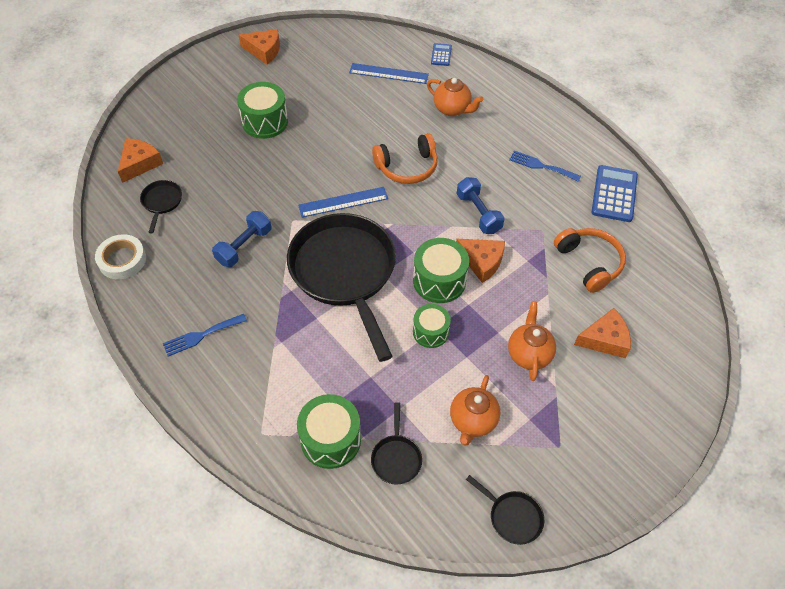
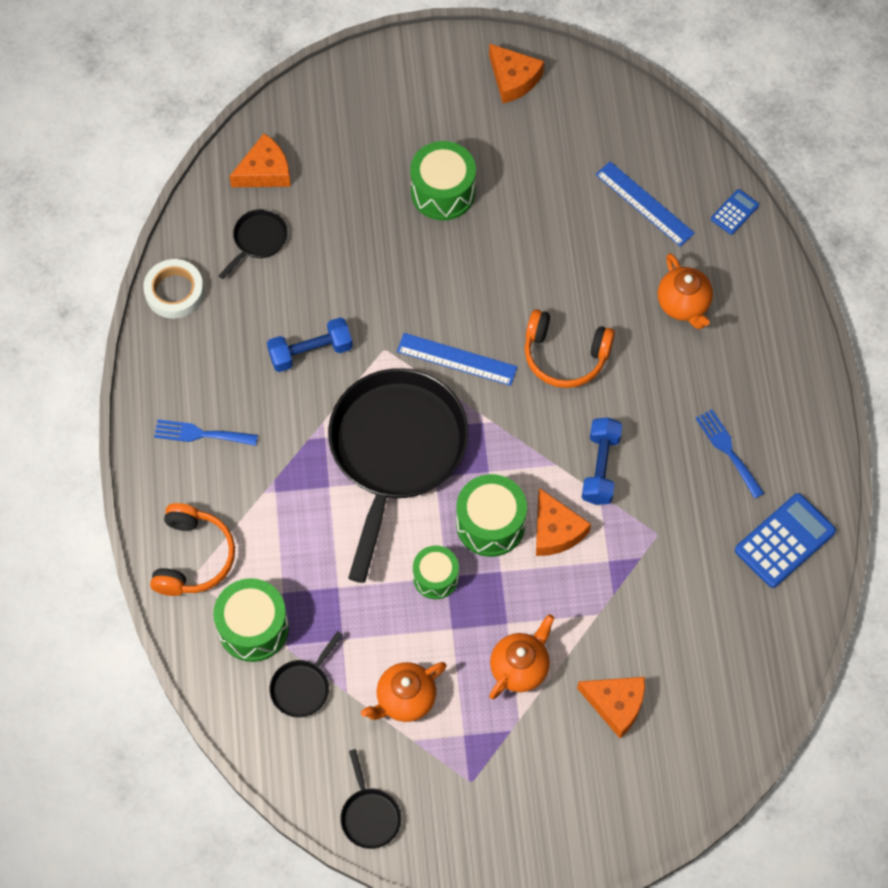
camera: 35 degrees right, 10 degrees up
orange headphones [554,228,626,293] -> orange headphones moved to [150,503,235,596]

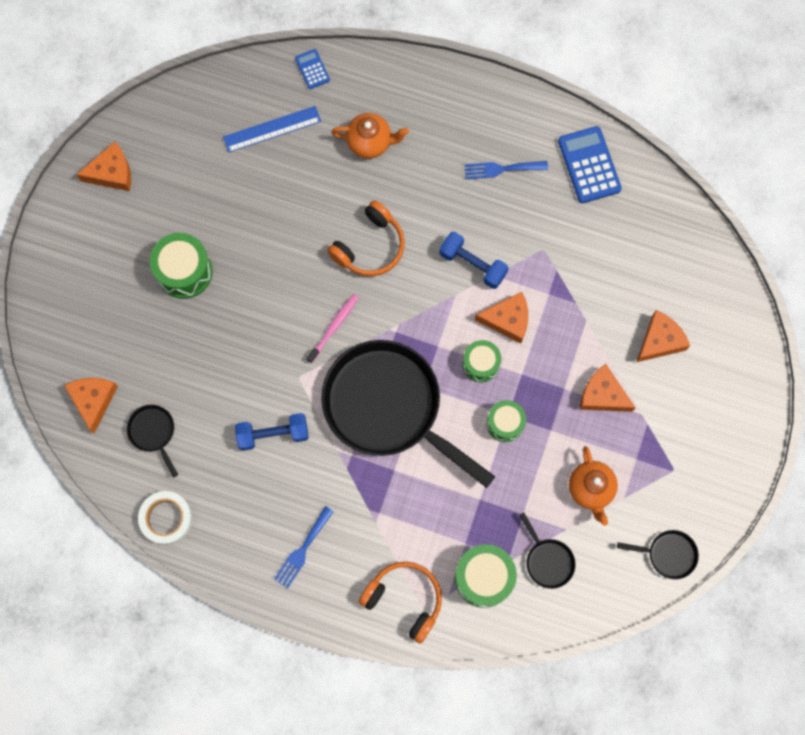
camera: 65 degrees left, 10 degrees up
blue dumbbell [267,317,353,372] -> blue dumbbell turned 75 degrees clockwise [235,413,309,451]
blue ruler [397,333,518,386] -> pink toothbrush [306,294,359,363]
green drum [456,474,527,557] -> green drum [463,340,501,382], size x0.65
orange teapot [489,614,554,699] -> orange cheese [580,364,635,412]

